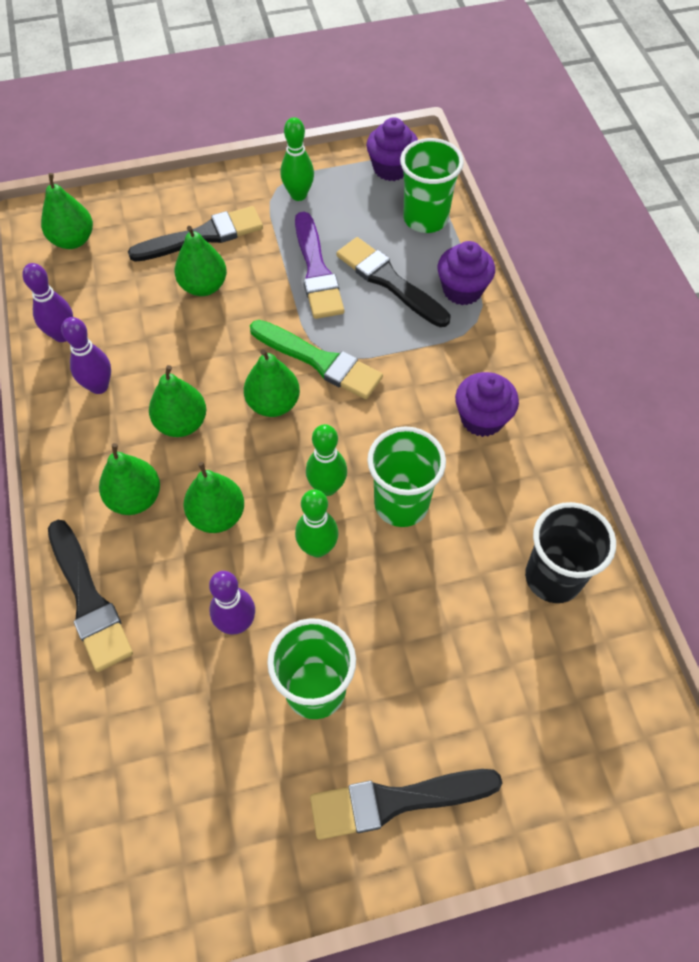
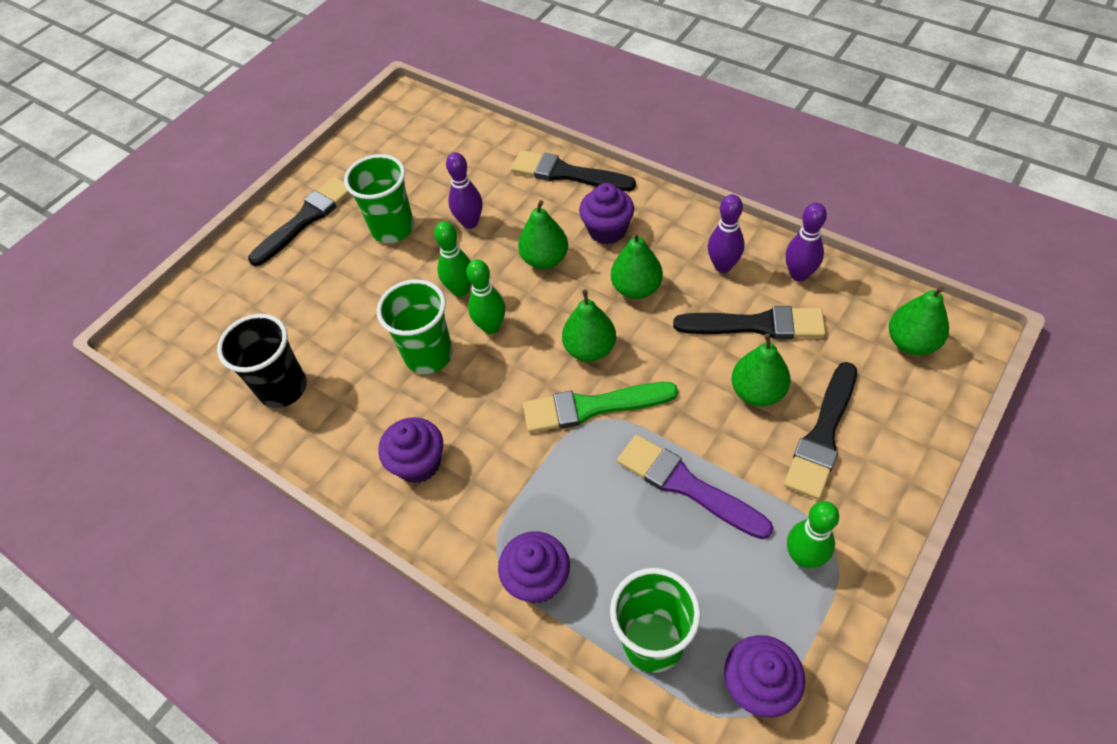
camera: 145 degrees right, 5 degrees down
green pear [99,443,160,515] -> purple cupcake [579,183,634,244]
black brush [336,237,450,327] -> black brush moved to [673,306,826,339]

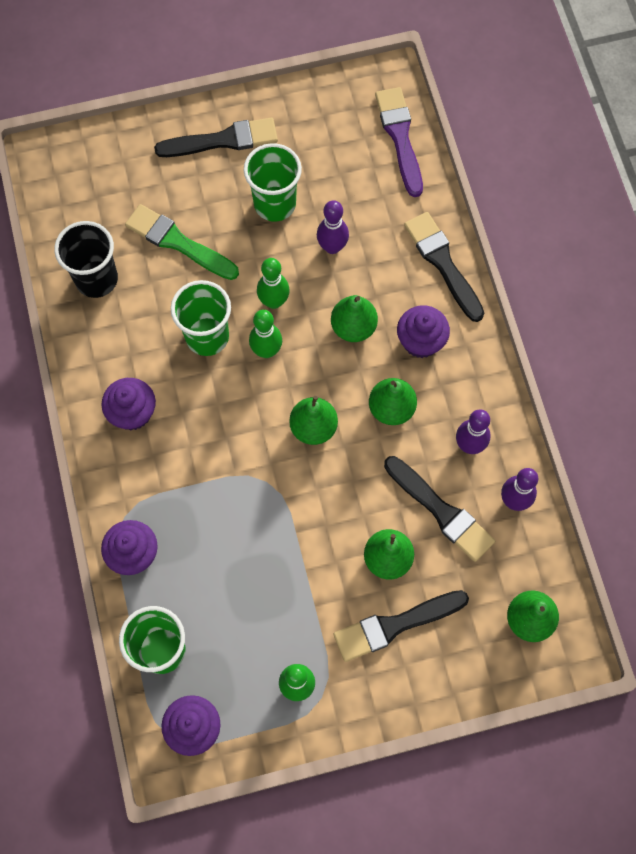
camera: 35 degrees right, 15 degrees up
green brush [523,382,678,433] -> green brush moved to [125,204,239,280]
purple brush [617,434,773,539] -> purple brush moved to [375,87,423,197]

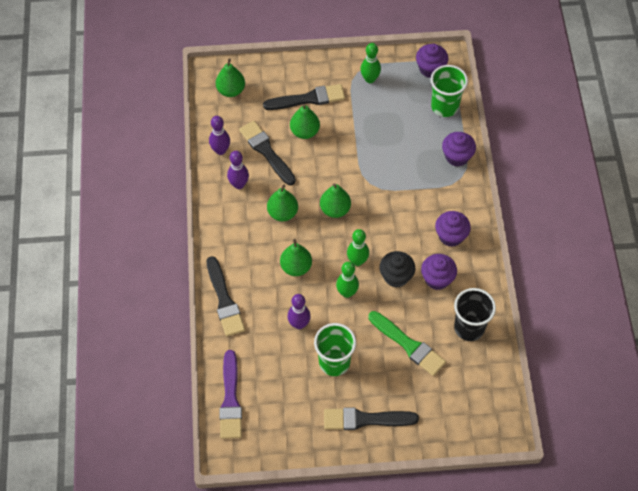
camera: 170 degrees left, 10 degrees down
green cup [171,280,231,356] -> black cupcake [379,251,415,287]
purple cupcake [397,305,450,358] -> purple cupcake moved to [421,254,457,290]

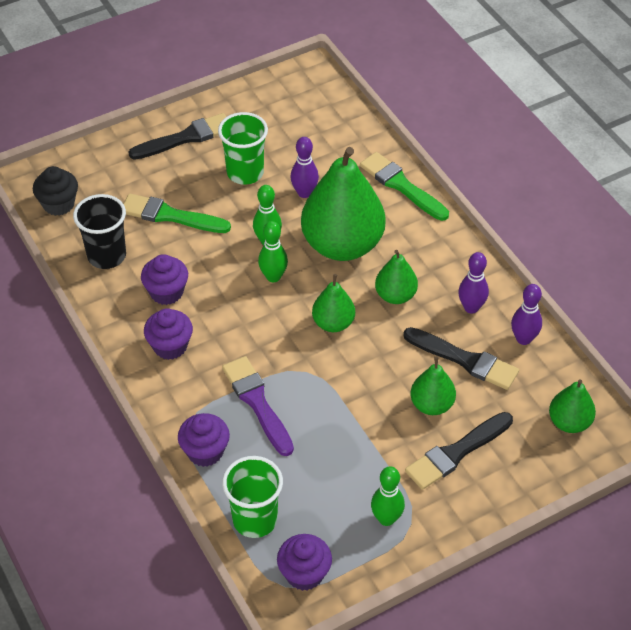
camera: 155 degrees right, 10 degrees down
black brush [207,256,245,336] -> green brush [360,152,449,221]
purple brush [219,350,242,439] -> purple brush moved to [222,356,294,456]
green pear [280,239,312,276] -> green pear [301,147,385,261], size x2.02
black cupcake [379,251,415,287] -> black cupcake moved to [33,166,78,216]

